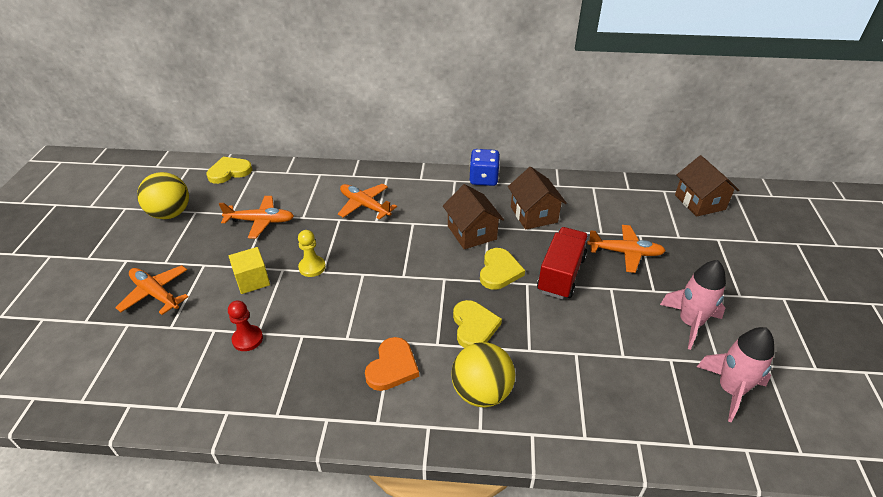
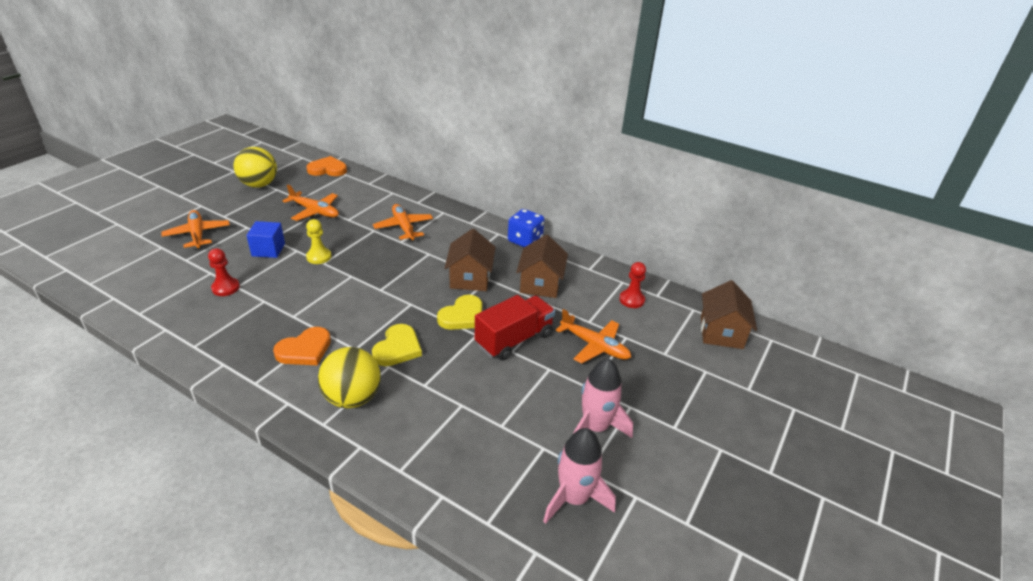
camera: 25 degrees right, 5 degrees down
yellow heart [207,157,252,184] -> orange heart [307,156,347,176]
yellow cube [229,247,270,294] -> blue cube [246,221,285,258]
none -> red pawn [619,262,646,308]

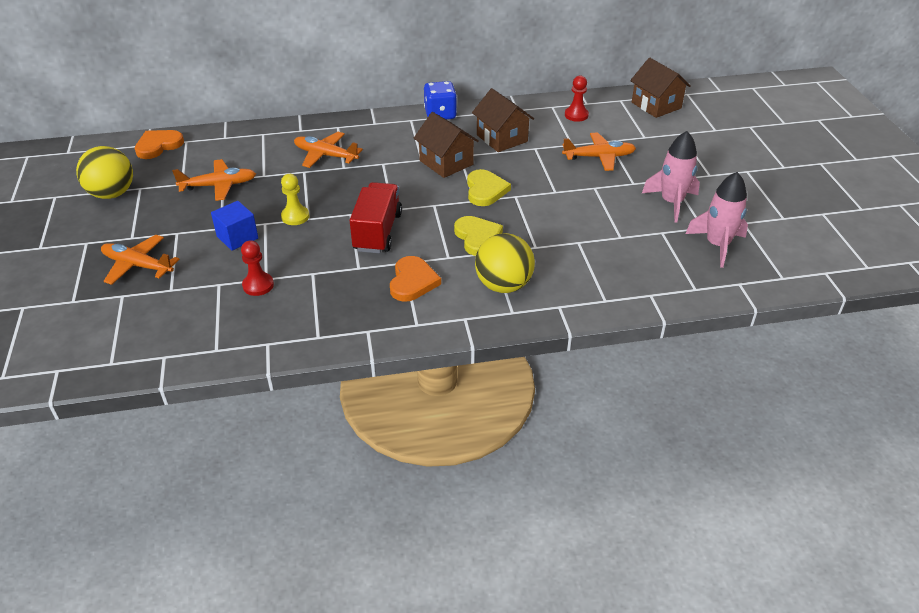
camera: 40 degrees left, 5 degrees up
red truck [475,295,555,360] -> red truck moved to [350,182,402,253]

